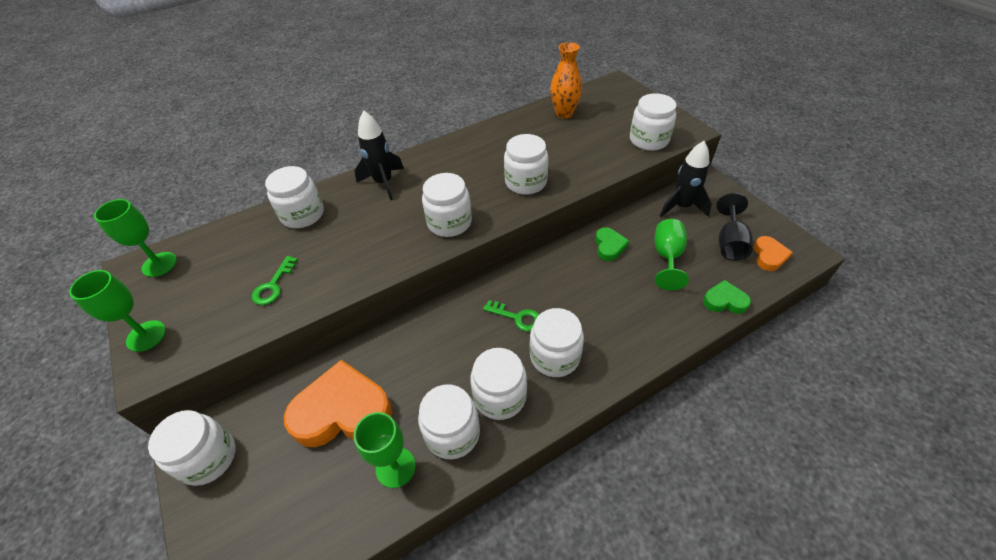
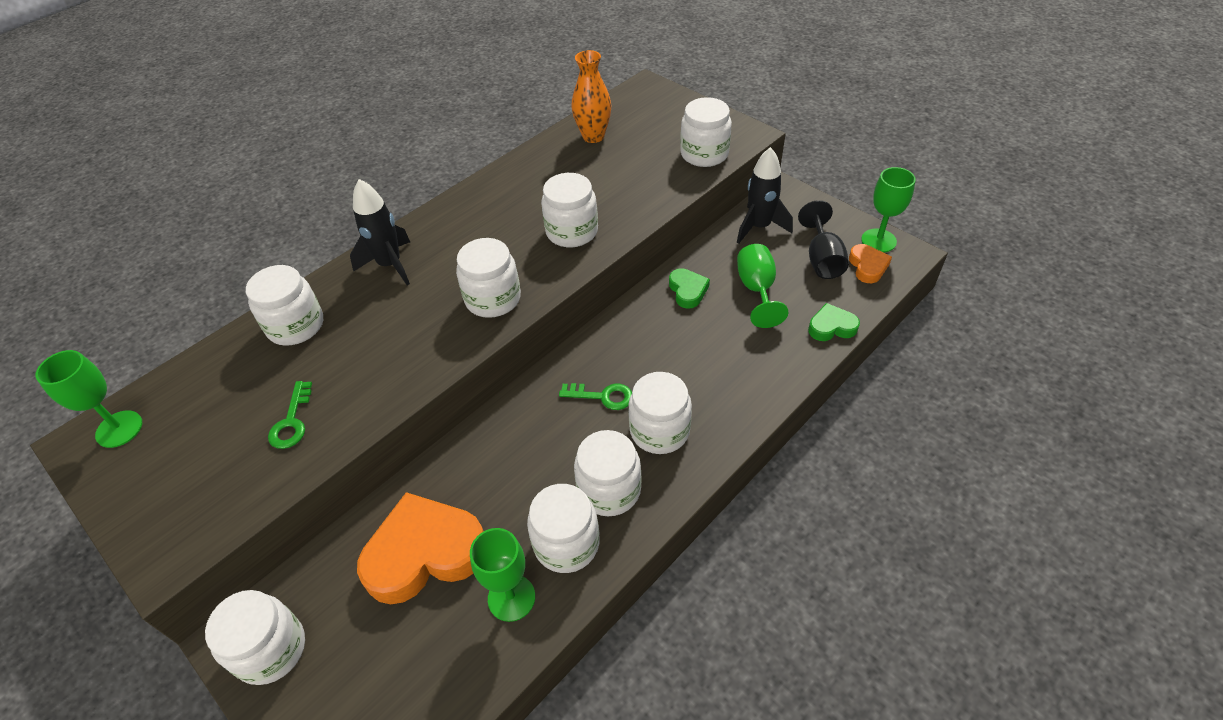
camera: 15 degrees left, 0 degrees up
green goblet [69,270,166,352] -> green goblet moved to [861,167,916,253]

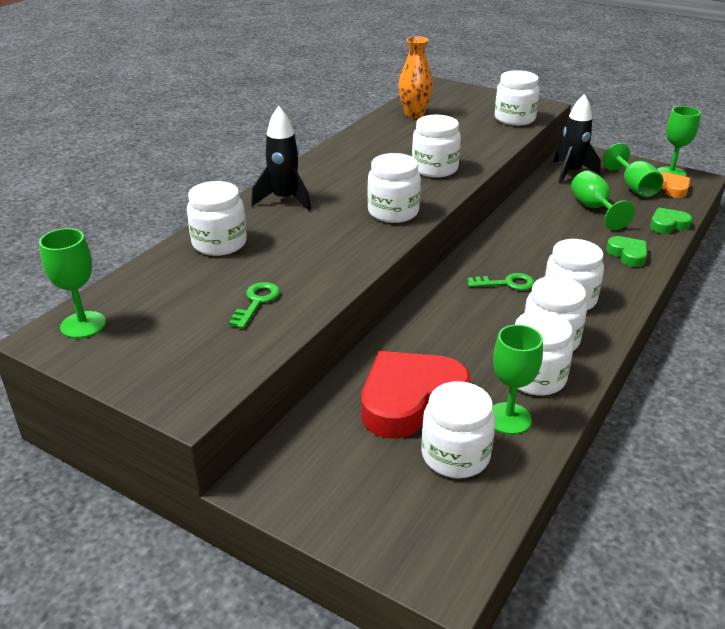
camera: 15 degrees left, 15 degrees down
white jar [205,590,305,685] -> white jar moved to [421,381,495,478]
green key [268,381,312,449] -> green key turned 150 degrees counterclockwise [229,282,280,329]
orange heart [357,492,484,604] -> red heart [361,351,471,438]
green heart [669,268,710,309] -> green heart moved to [606,236,647,267]
black goblet [798,200,849,279] -> green goblet [603,143,663,198]

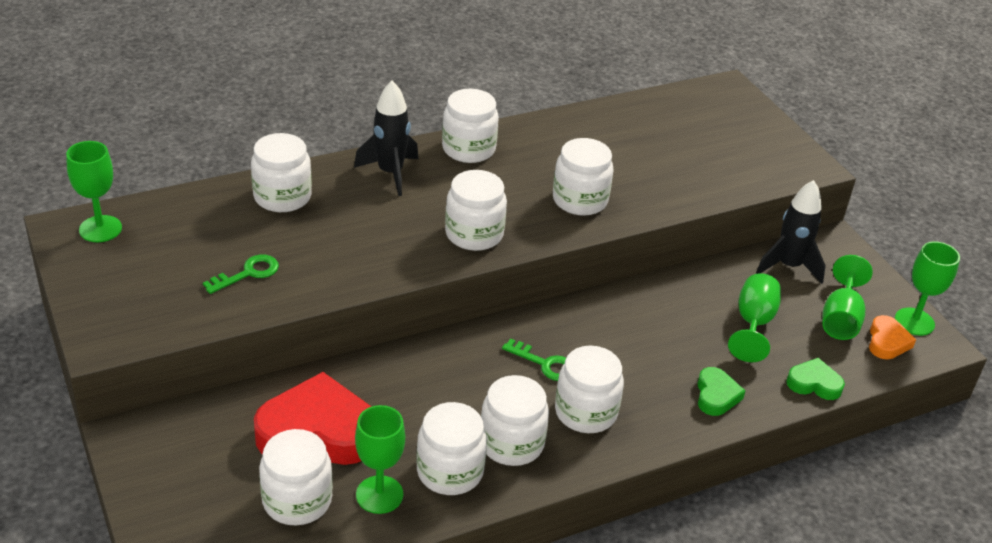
camera: 30 degrees right, 5 degrees up
orange vase [398,36,433,118] -> none
white jar [495,70,540,126] -> white jar moved to [442,89,499,163]

